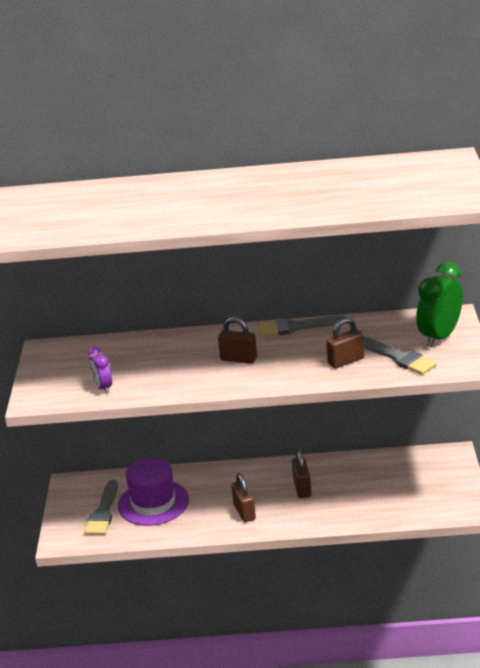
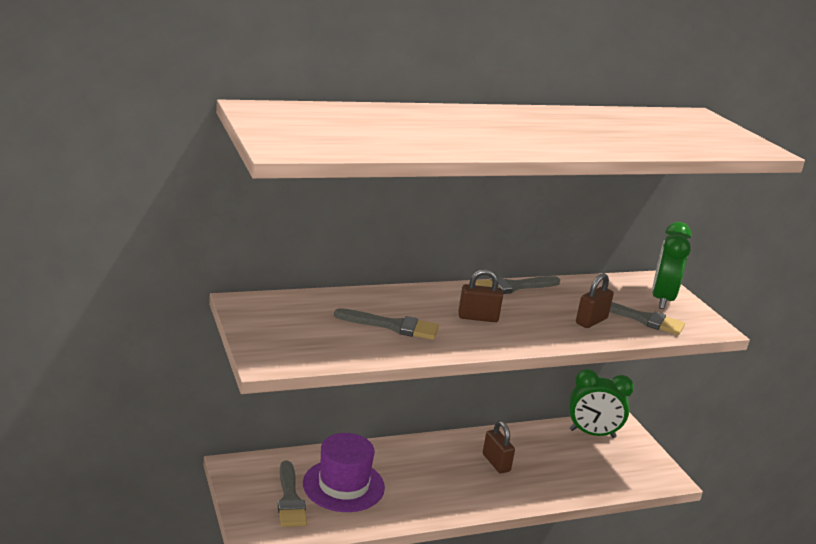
camera: 25 degrees left, 5 degrees down
purple clock [88,347,112,394] -> none
brown padlock [231,473,256,522] -> none
none -> grey brush [334,308,439,340]
none -> green clock [569,369,634,438]

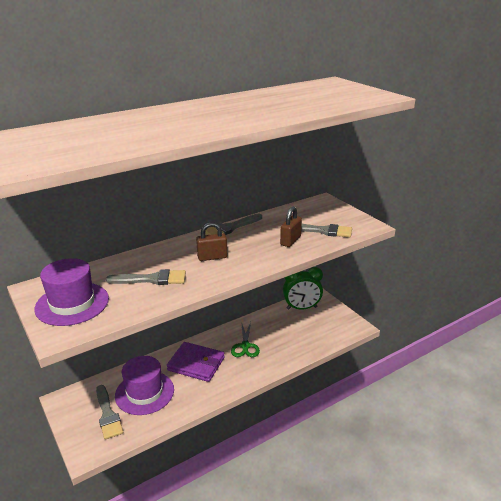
camera: 10 degrees left, 5 degrees up
brown padlock [483,421,515,473] -> green scissors [231,322,260,357]
green clock [652,222,692,309] -> none
none -> purple hat [34,258,109,326]
none -> purple wallet [167,342,225,382]

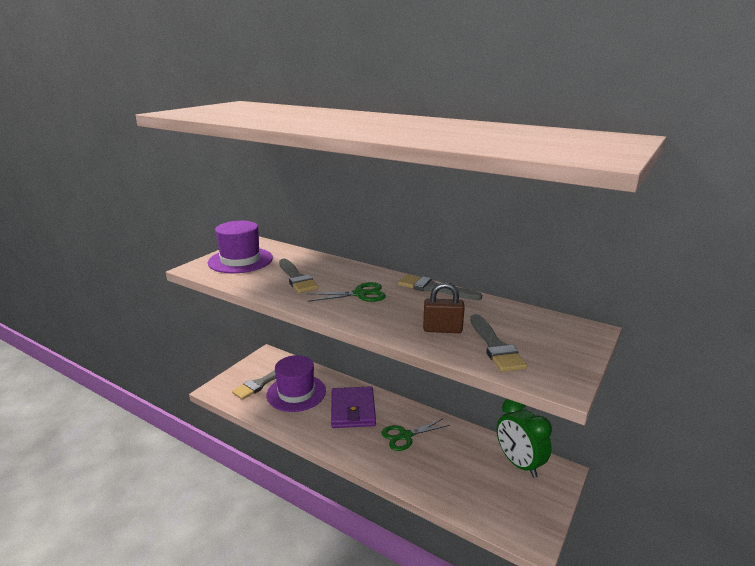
camera: 65 degrees right, 5 degrees down
brown padlock [196,222,227,261] -> green scissors [307,282,386,302]

